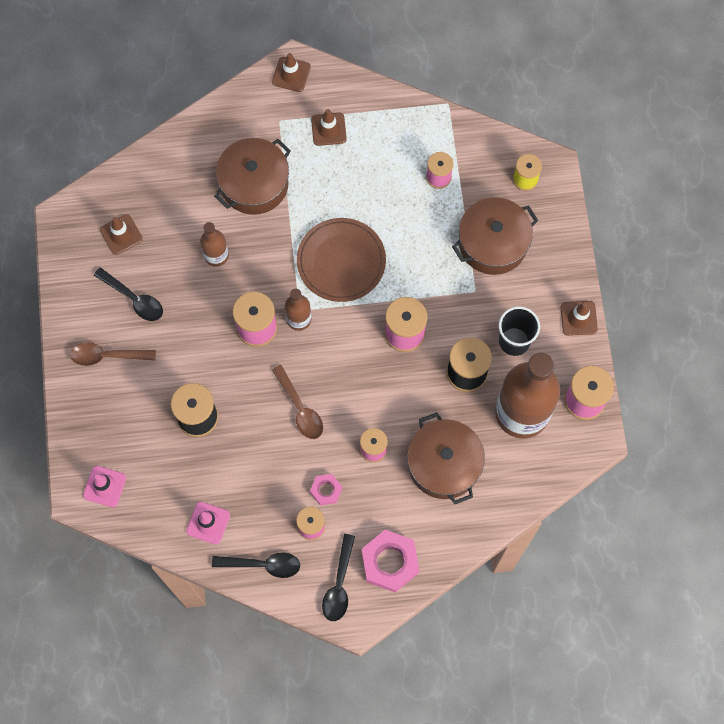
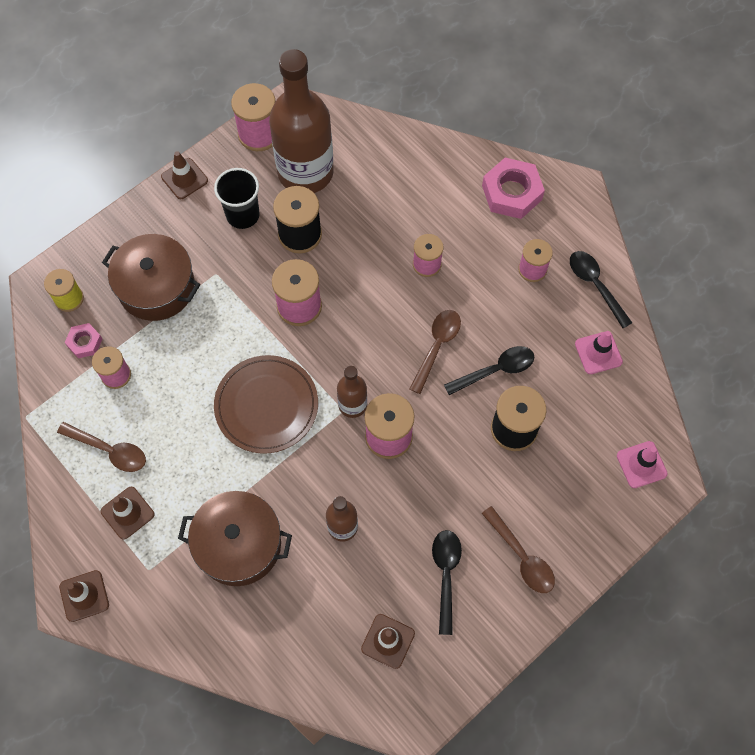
camera: 125 degrees left, 5 degrees down
pink nut [310,474,342,506] -> pink nut moved to [65,323,102,358]
black spoon [322,534,355,621] -> black spoon moved to [444,346,534,395]
brown pot [407,412,485,504] -> none
none -> brown spoon [57,422,146,472]

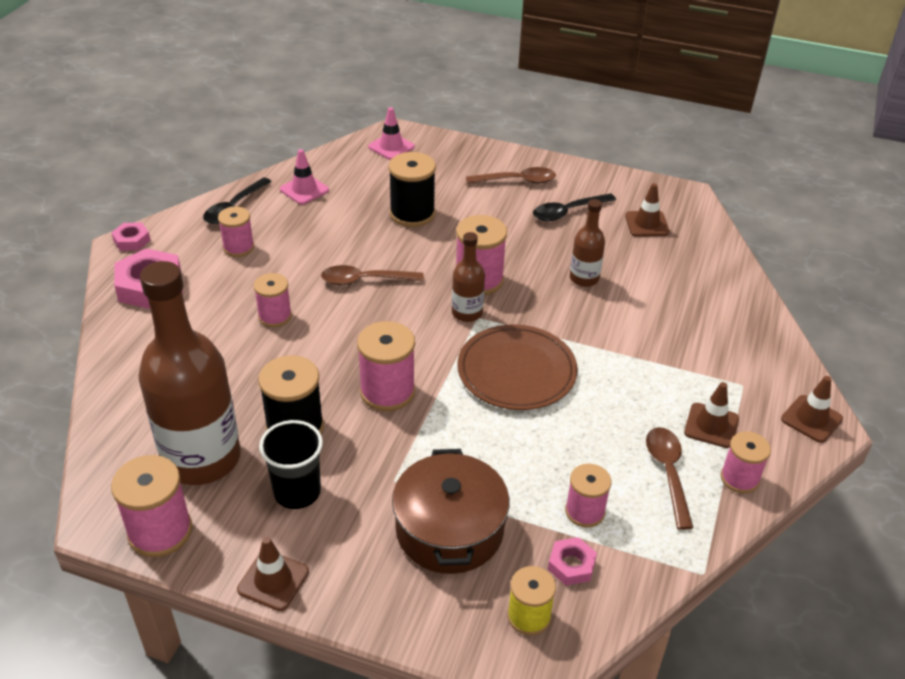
camera: 120 degrees left, 25 degrees down
brown pot [178,491,292,586] -> none
black spoon [444,346,534,395] -> none
brown spoon [481,506,555,593] -> brown spoon turned 60 degrees clockwise [466,167,556,184]
none -> pink nut [111,222,151,251]
none -> pink spool [720,431,771,493]

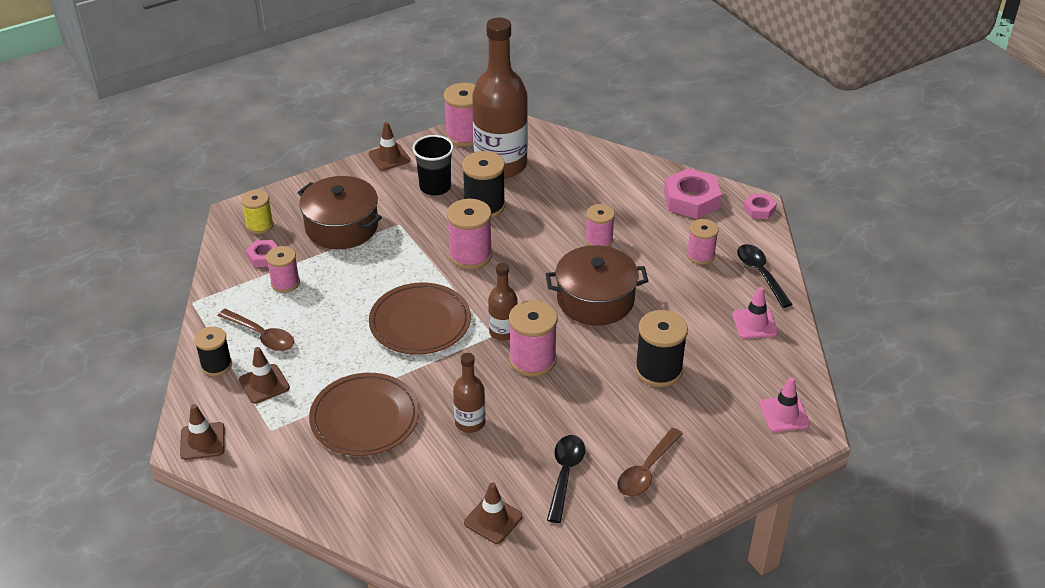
camera: 130 degrees right, 0 degrees up
brown spoon [321,265,424,285] -> brown pot [546,245,648,325]
pink spool [720,431,771,493] -> black spool [194,326,232,376]
none -> brown plate [309,373,420,456]

